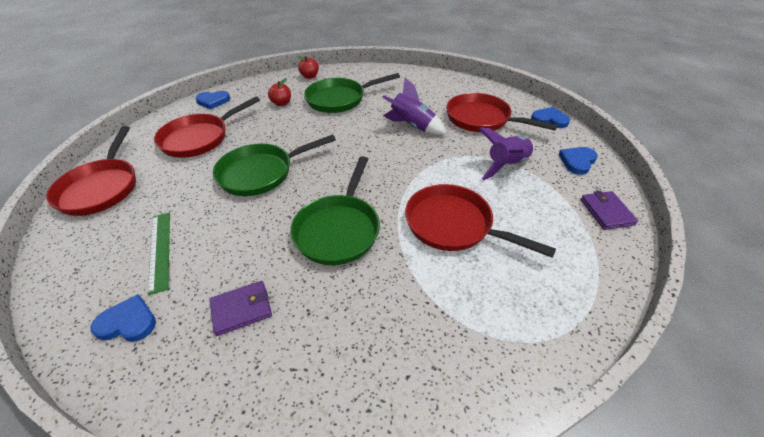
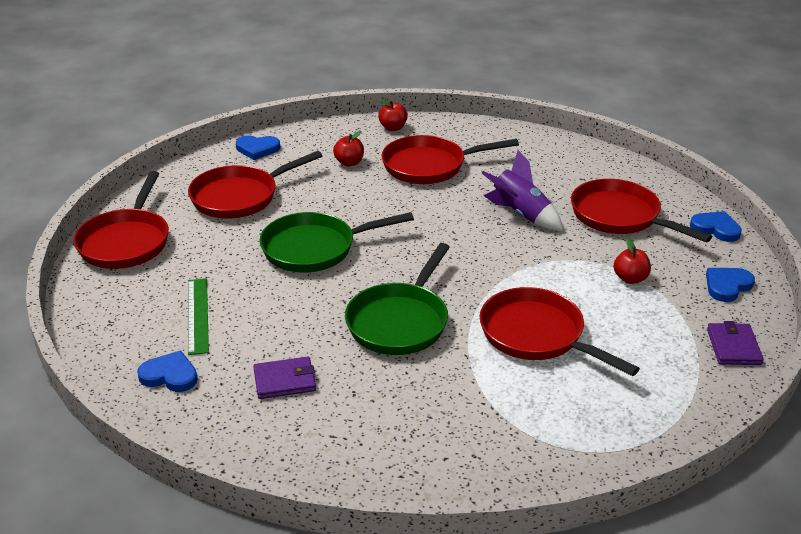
camera: 10 degrees right, 10 degrees down
green pan [304,73,400,113] -> red pan [382,135,519,184]
purple rocket [479,127,534,180] -> red apple [614,238,651,284]

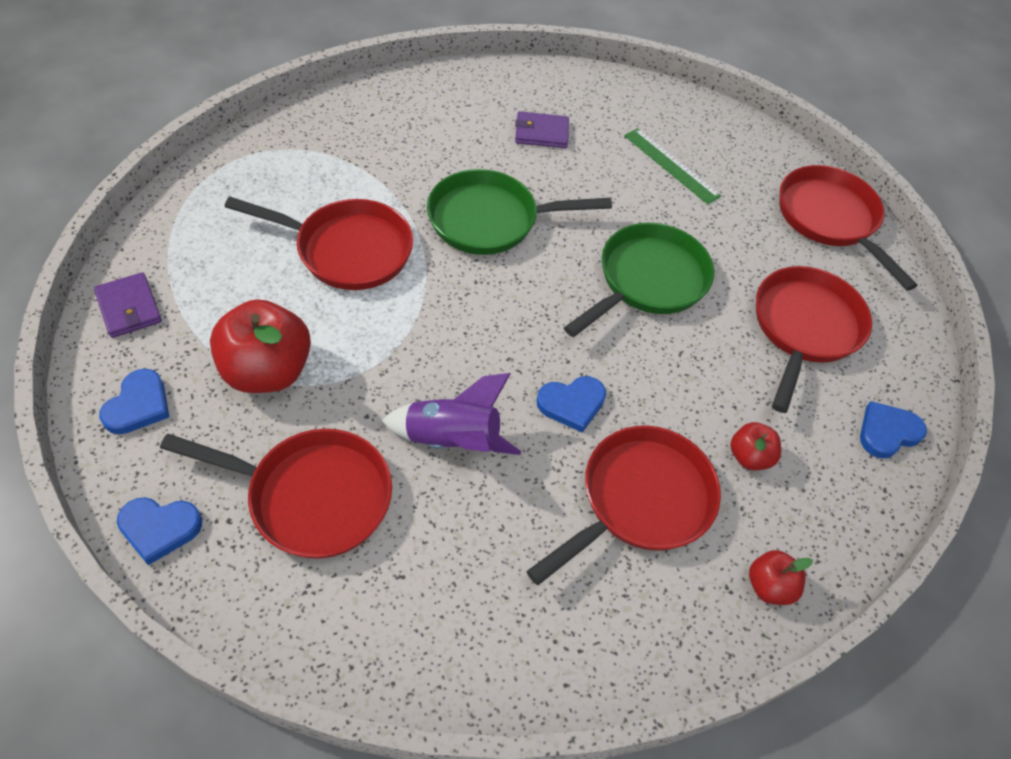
camera: 145 degrees right, 20 degrees up
blue heart [137,351,198,392] -> blue heart moved to [537,376,606,432]
purple wallet [253,357,316,399] -> purple wallet turned 45 degrees clockwise [515,111,569,148]
green pan [345,243,450,355] -> green pan turned 90 degrees counterclockwise [427,169,612,255]
red apple [614,238,651,284] -> red apple [210,299,311,393], size x1.95

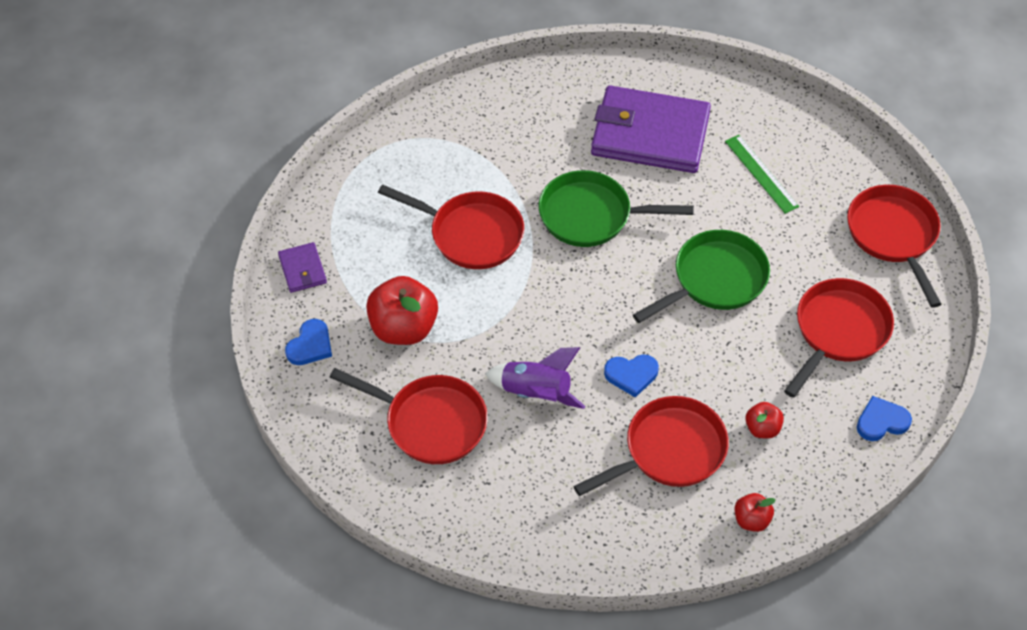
camera: 15 degrees right, 0 degrees up
blue heart [117,497,202,565] -> none
purple wallet [515,111,569,148] -> purple wallet [591,85,711,173], size x2.31

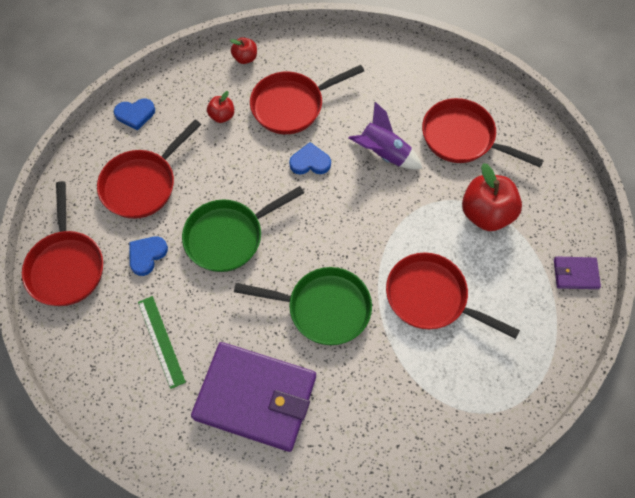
camera: 175 degrees left, 10 degrees up
purple wallet [278,242,327,293] -> purple wallet turned 75 degrees counterclockwise [554,256,601,289]
blue heart [285,319,332,365] -> blue heart moved to [130,236,168,276]

